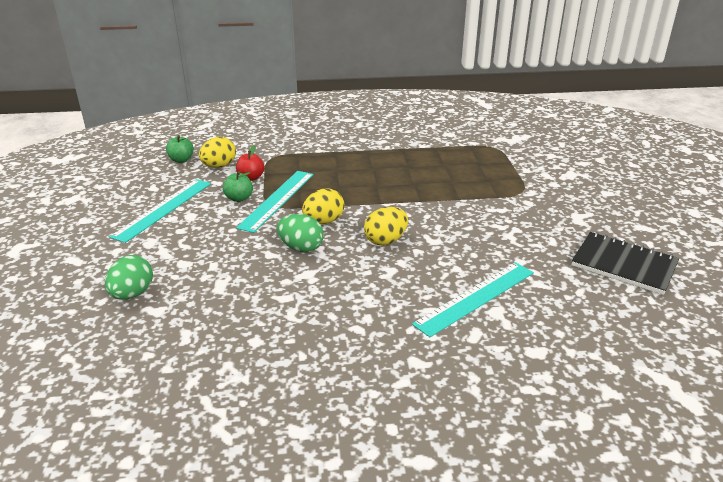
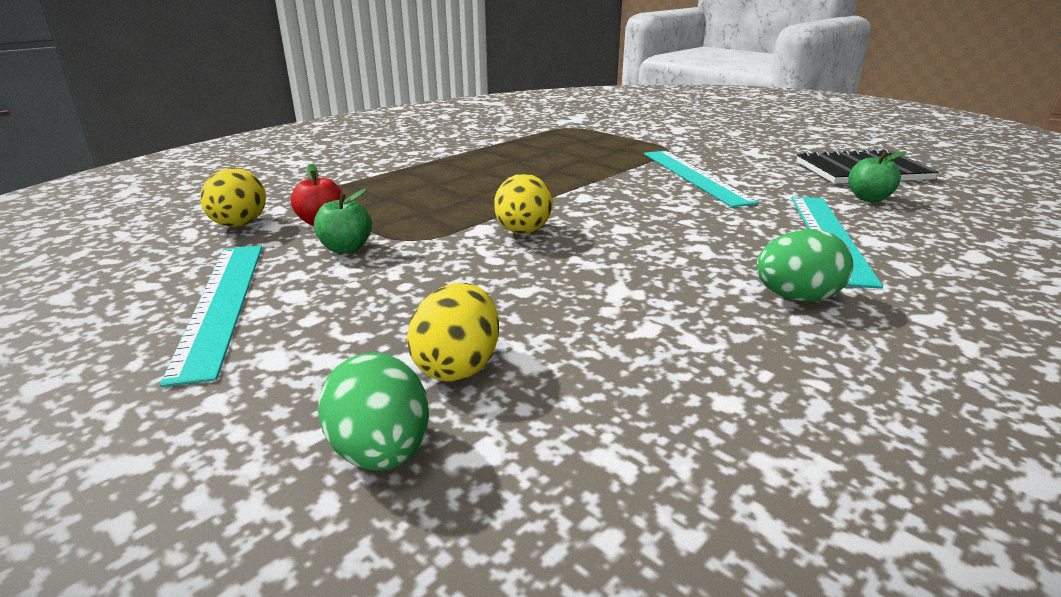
camera: 40 degrees left, 5 degrees down
green apple [166,135,194,163] -> green apple moved to [848,151,906,202]
turquoise ruler [236,171,314,233] -> turquoise ruler moved to [644,151,759,207]
green egg [277,214,324,252] -> green egg moved to [756,229,853,302]
yellow egg [364,207,408,245] -> yellow egg moved to [407,283,499,382]

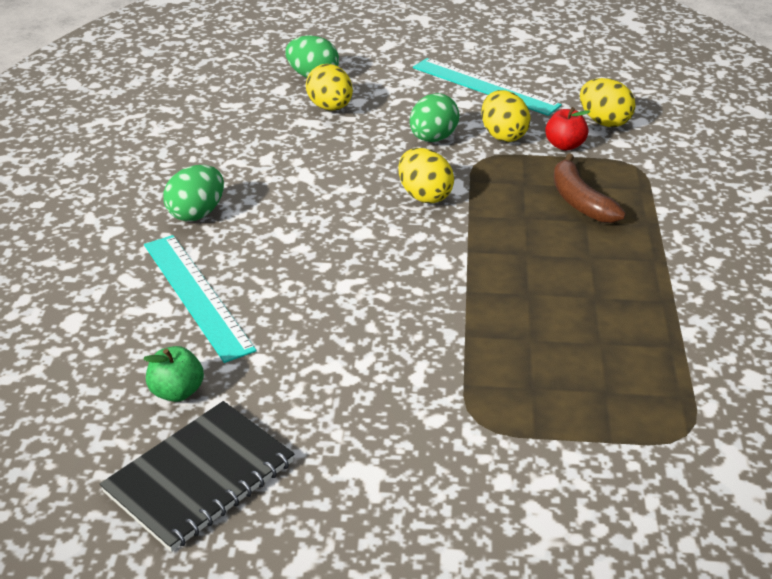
camera: 140 degrees right, 10 degrees up
green apple [314,189,372,253] -> yellow egg [482,90,530,142]
turquoise ruler [644,151,759,207] -> none
none -> green egg [410,93,459,142]
none -> brown banana [554,154,626,223]

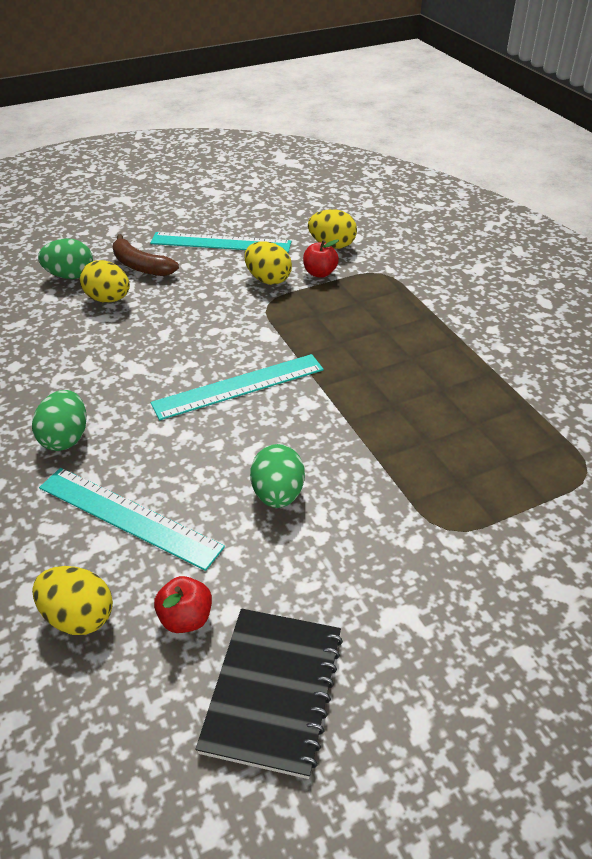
camera: 30 degrees left, 5 degrees up
green apple [143,346,204,402] -> red apple [154,576,212,633]
yellow egg [398,148,454,203] -> yellow egg moved to [32,566,113,635]
green egg [410,93,459,142] -> green egg moved to [250,444,305,508]
brown banana [554,154,626,223] -> brown banana moved to [113,234,179,276]
none -> turquoise ruler [150,354,324,420]

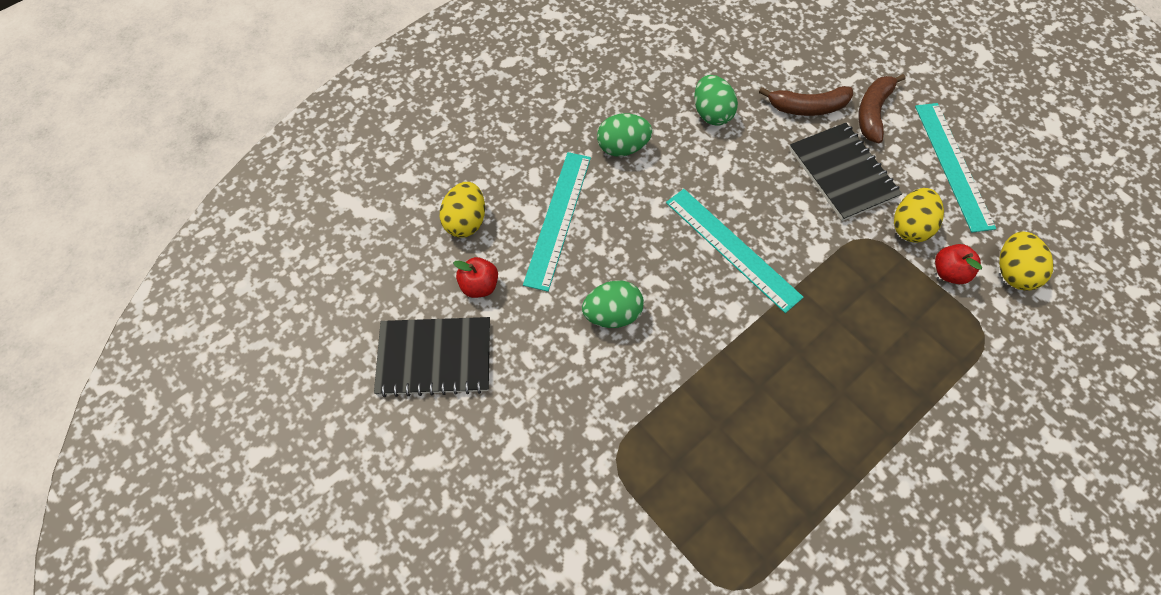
camera: 75 degrees right, 20 degrees up
green egg [38,238,93,279] -> green egg moved to [694,75,738,126]
yellow egg [80,260,130,303] -> brown banana [759,86,853,116]
none -> black notebook [789,123,902,221]

